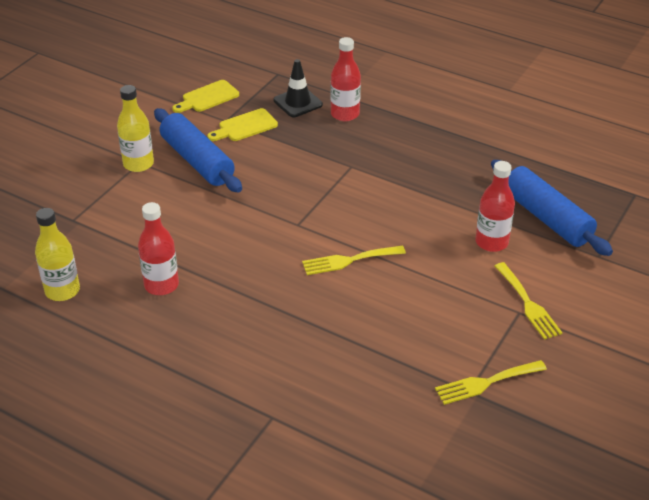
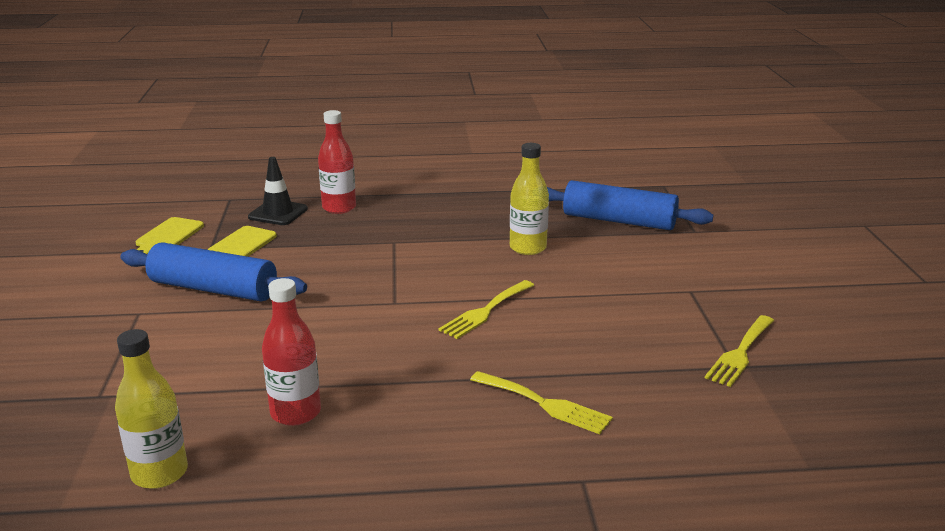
camera: 35 degrees left, 15 degrees down
yellow bottle [117,85,154,172] -> yellow bottle moved to [510,143,549,255]
red bottle [475,161,515,252] -> none
yellow fork [495,262,563,340] -> yellow fork moved to [470,371,613,434]

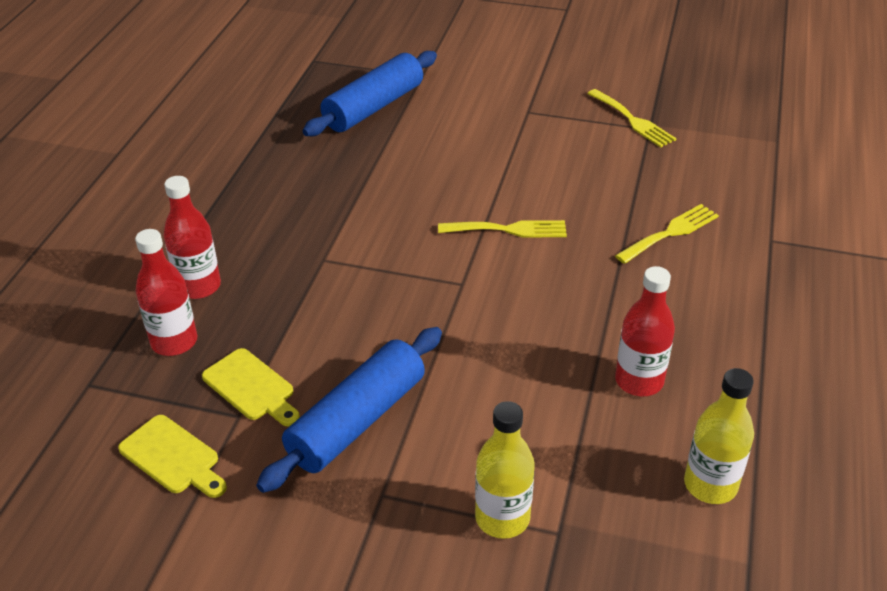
camera: 70 degrees left, 15 degrees up
black traffic cone [248,157,308,225] -> red bottle [135,229,197,356]
yellow fork [438,280,534,339] -> yellow fork turned 60 degrees counterclockwise [438,220,567,238]
yellow bottle [510,143,549,255] -> yellow bottle moved to [475,401,535,539]

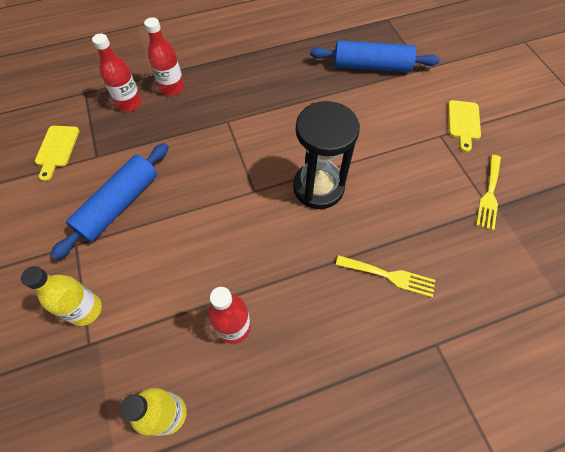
camera: 55 degrees right, 20 degrees up
yellow cutting board [202,348,300,427] -> yellow cutting board moved to [448,100,481,152]
blue rolling pin [256,327,442,493] -> blue rolling pin turned 60 degrees counterclockwise [50,143,169,260]
yellow fork [438,220,567,238] -> black hourglass [293,101,360,209]

